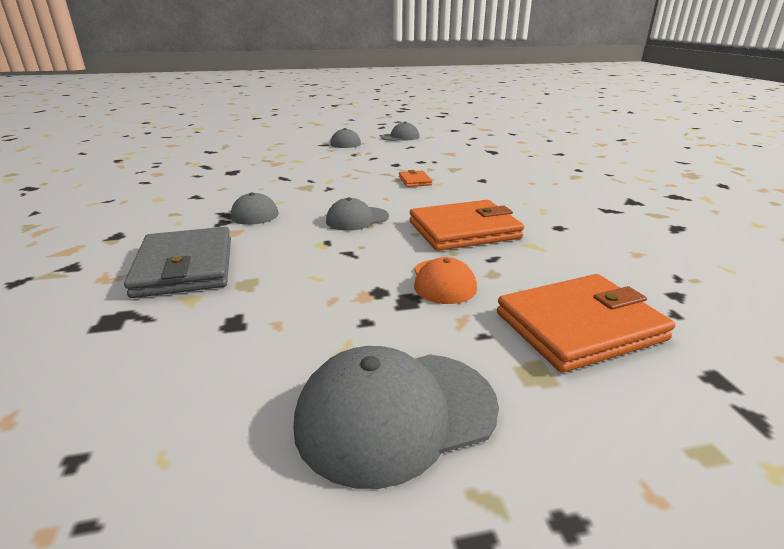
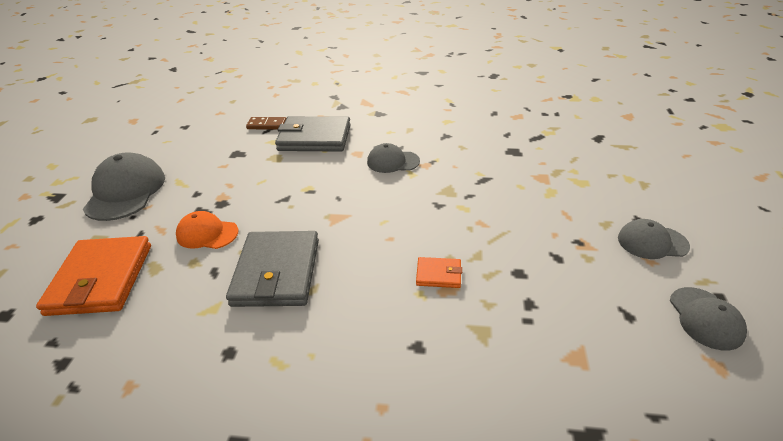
camera: 110 degrees right, 10 degrees up
grey cap [326,197,389,231] -> none
orange wallet [409,200,524,251] -> grey wallet [226,231,319,307]
none -> brown domino [246,117,286,129]

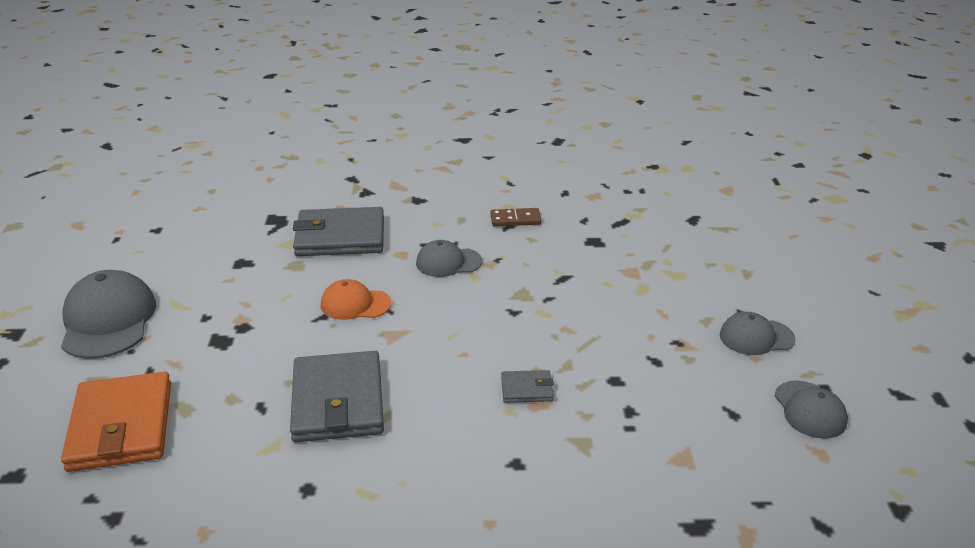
camera: 10 degrees left, 5 degrees down
orange cap [176,211,239,249] -> orange cap moved to [321,279,391,320]
brown domino [246,117,286,129] -> brown domino moved to [490,208,542,227]
orange wallet [416,257,462,288] -> grey wallet [501,370,554,403]

